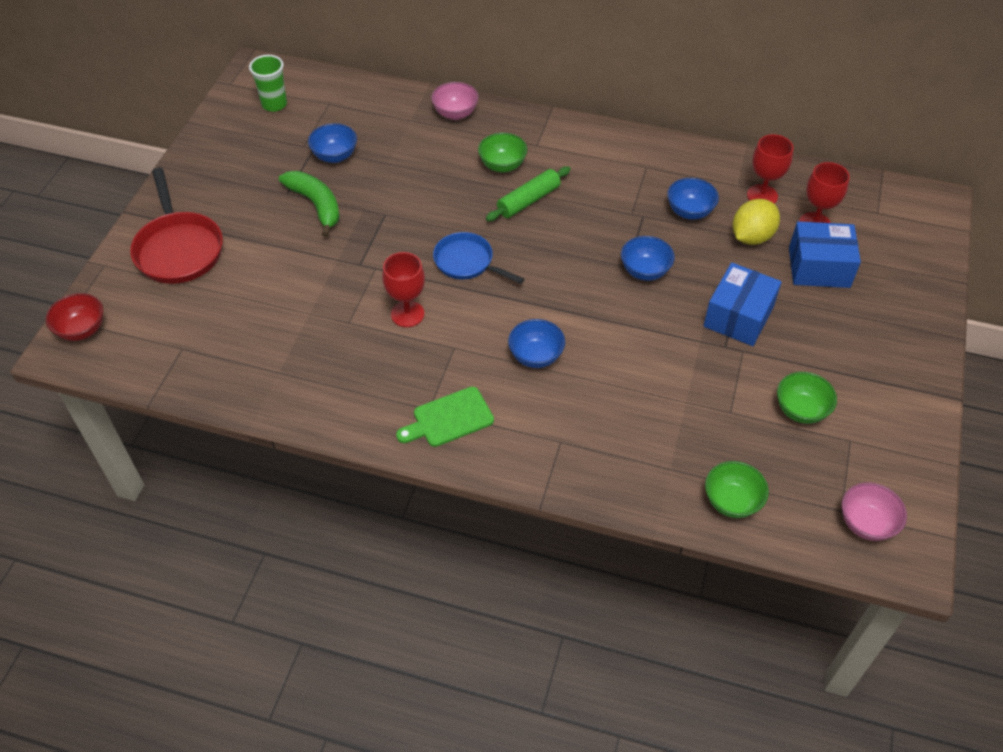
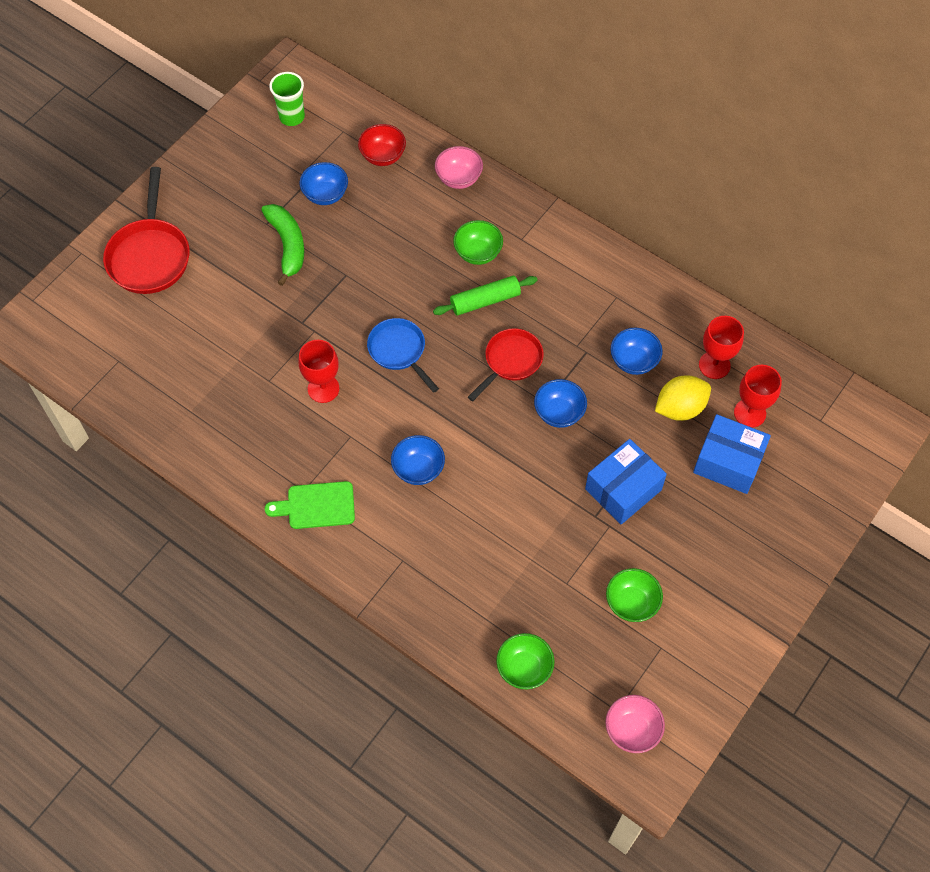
camera: 20 degrees right, 10 degrees up
red bowl [46,293,103,341] -> red bowl moved to [358,124,406,166]
none -> red pan [468,328,544,401]

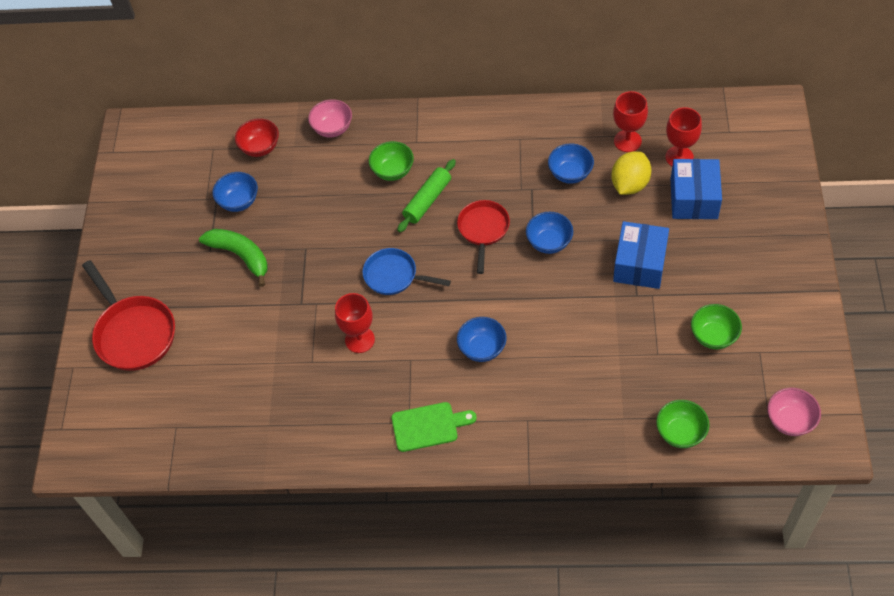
camera: 30 degrees left, 5 degrees down
green cutting board [265,481,355,529] -> green cutting board turned 150 degrees counterclockwise [392,402,477,452]
green cup [269,72,305,126] -> none
blue box [693,414,771,494] -> blue box turned 75 degrees counterclockwise [671,159,722,219]

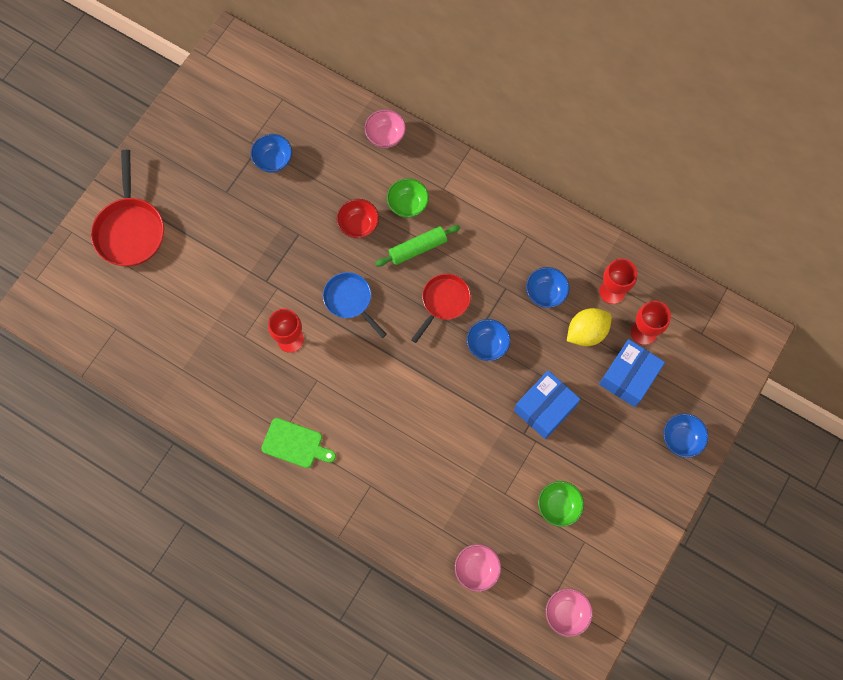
camera: 25 degrees right, 15 degrees up
green banana [199,229,267,287] -> none
red bowl [235,118,279,157] -> red bowl moved to [337,199,379,239]
blue bowl [457,317,507,362] -> blue bowl moved to [663,413,709,458]
green bowl [656,400,710,448] -> pink bowl [455,544,501,592]

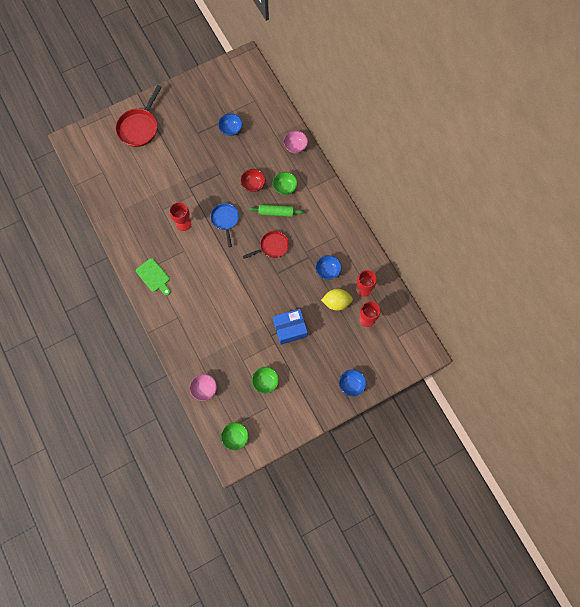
camera: 30 degrees right, 0 degrees up
blue bowl [467,319,511,361] -> none
pink bowl [546,588,593,637] -> green bowl [221,422,249,450]
blue box [599,339,665,407] -> none

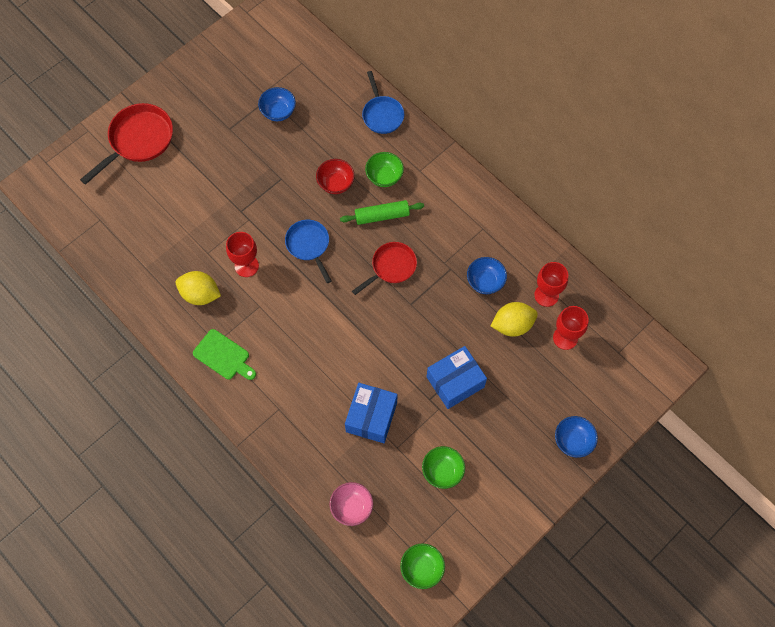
camera: 15 degrees left, 5 degrees down
red pan [115,85,162,147] -> red pan turned 150 degrees counterclockwise [80,103,173,185]
pink bowl [283,131,308,153] -> blue pan [362,71,404,134]
none -> yellow lemon [176,271,221,305]
none -> blue box [345,383,397,443]

